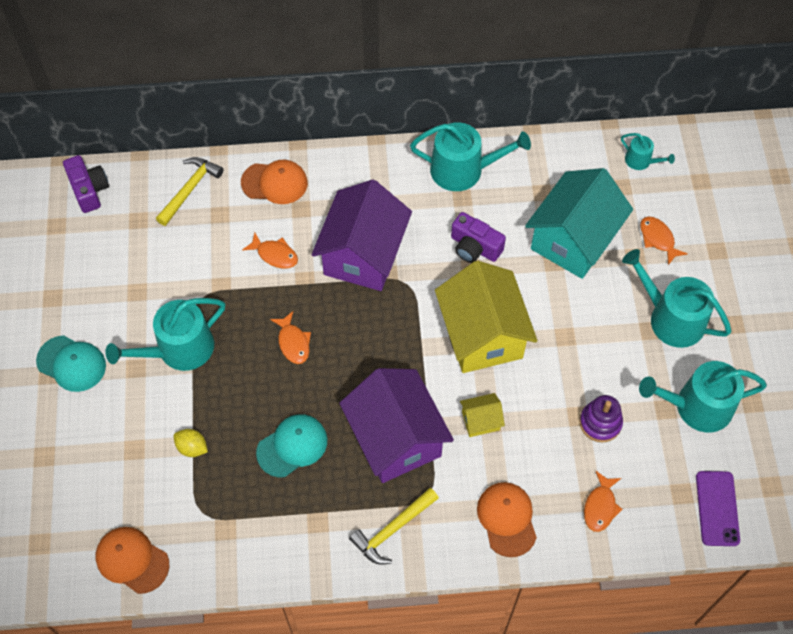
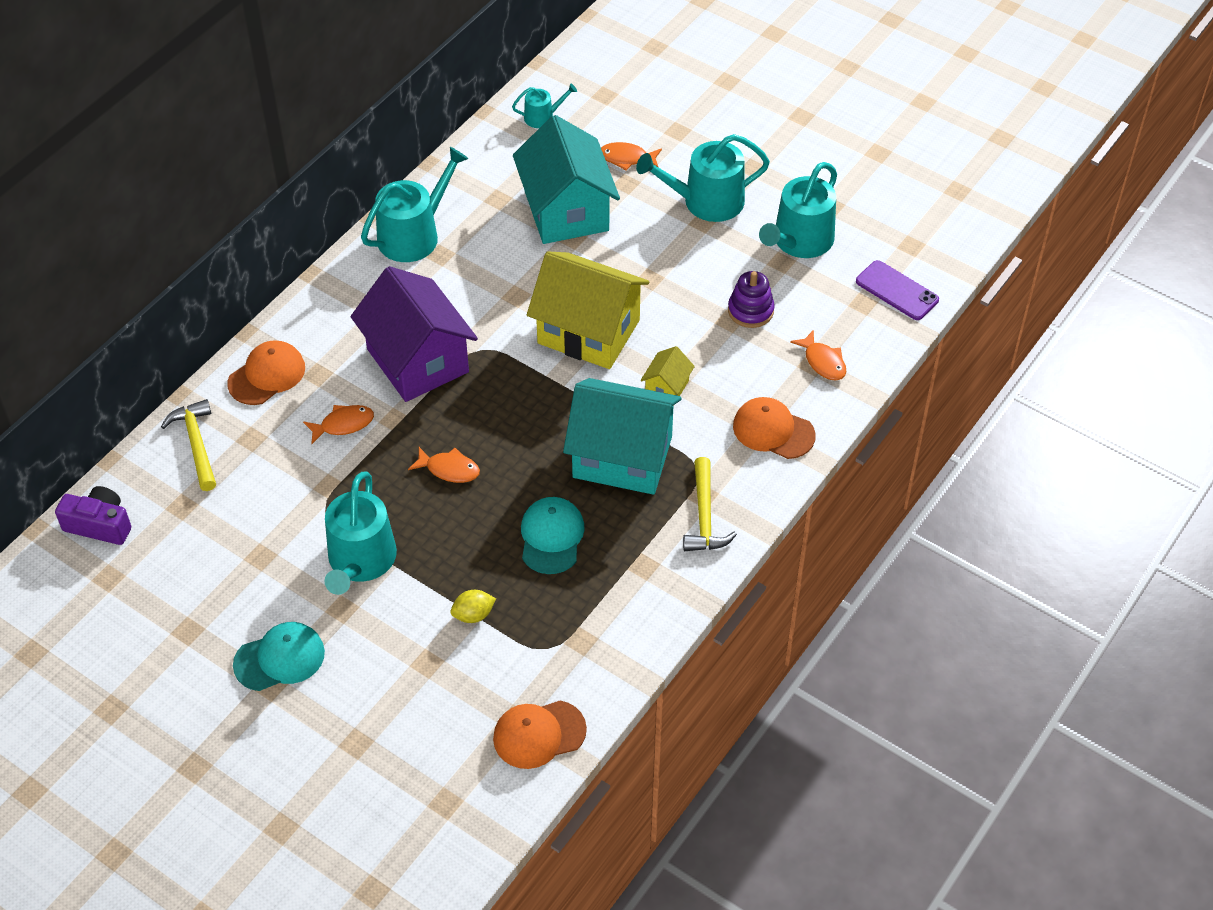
camera: 50 degrees left, 10 degrees down
purple house [339,368,454,483] -> turquoise house [563,378,682,495]
purple camera [451,212,506,263] -> none

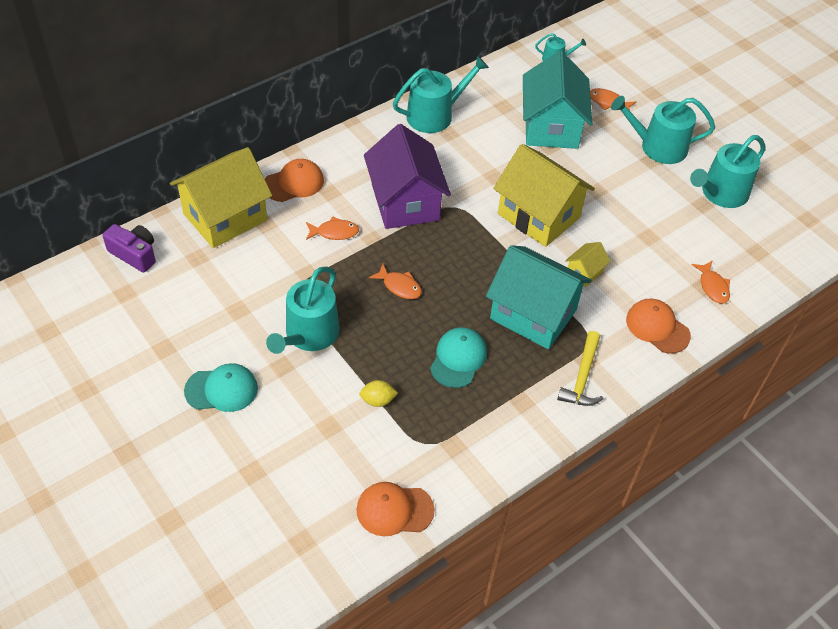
camera: 15 degrees right, 0 degrees up
yellow hammer [161,399,216,491] -> yellow house [170,147,272,248]
purple stacking toy [728,271,775,328] -> none
purple phone [856,260,939,320] -> none

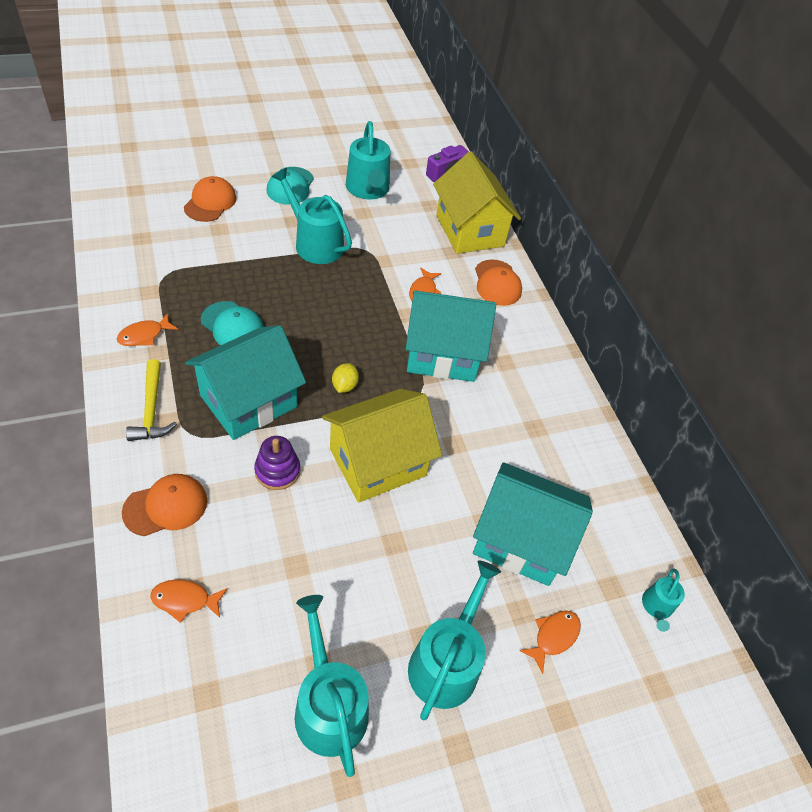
camera: 105 degrees right, 0 degrees up
orange cap [356,482,435,536] -> orange cap moved to [184,176,237,222]
yellow lemon [359,380,398,407] -> yellow lemon moved to [332,363,359,393]
purple house [364,124,451,229] -> turquoise house [406,290,496,382]
orange fish [369,264,422,299] -> orange fish moved to [117,313,178,346]
turquoise watering can [393,56,489,133] -> turquoise watering can moved to [346,121,390,200]
yellow hammer [557,331,603,406] -> yellow hammer turned 135 degrees counterclockwise [126,359,177,441]
yellow house [565,242,611,287] -> purple stacking toy [254,436,300,490]

